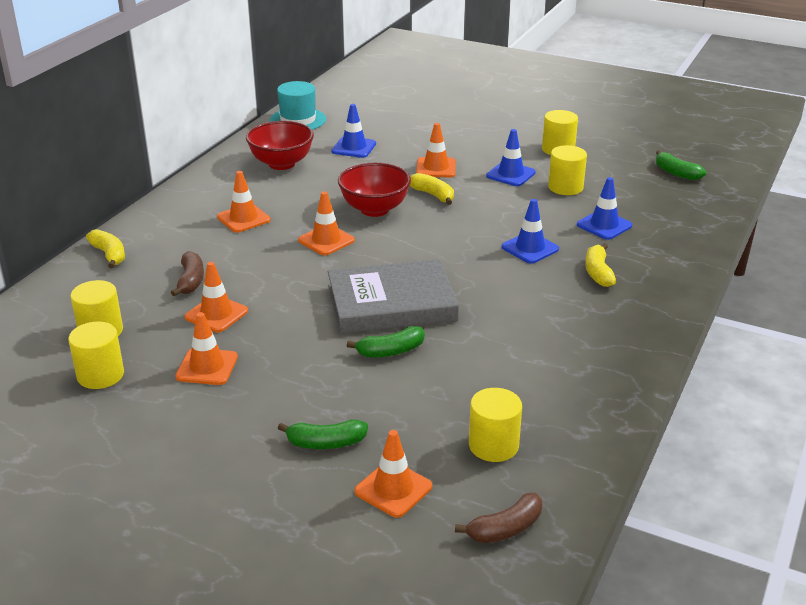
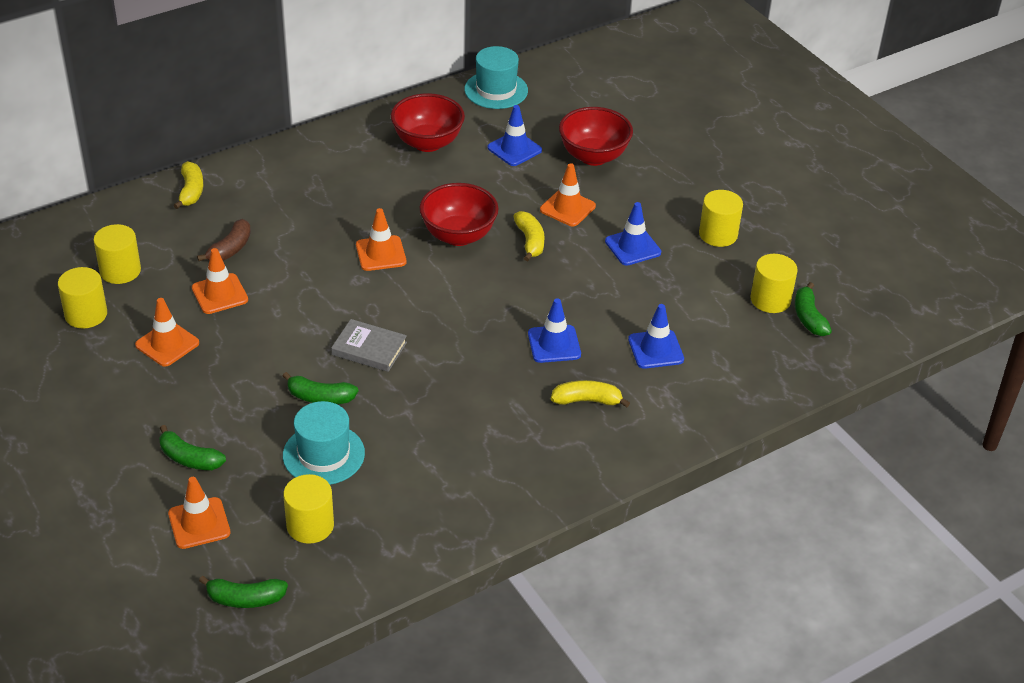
camera: 30 degrees right, 10 degrees up
orange traffic cone [217,171,271,233] -> none
grey book [328,259,459,334] -> grey book [331,319,407,372], size x0.52
brown banana [455,493,542,543] -> green banana [199,576,288,608]
yellow cylinder [548,145,587,195] -> yellow cylinder moved to [750,254,798,313]
yellow banana [585,243,616,287] -> yellow banana turned 60 degrees clockwise [551,380,630,407]
none -> turquoise hat [283,401,365,485]
none -> red bowl [559,107,633,166]

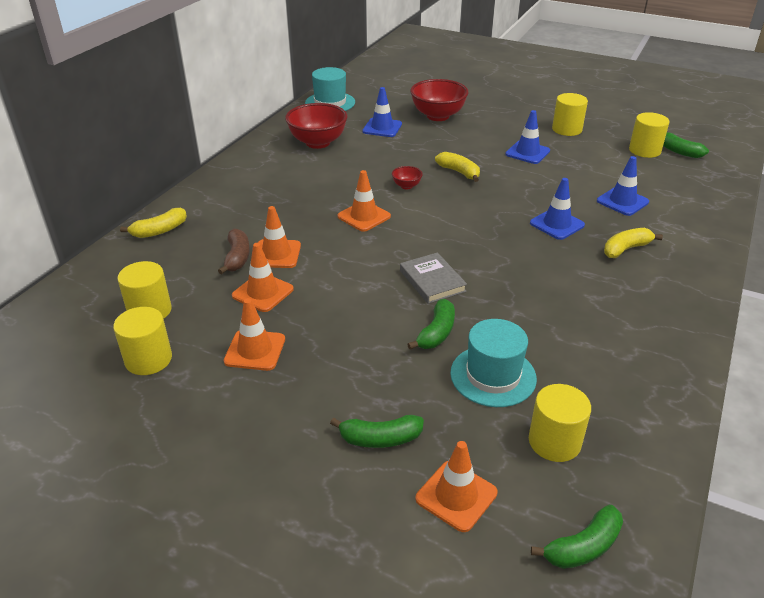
camera: 30 degrees left, 5 degrees down
yellow banana [173,161,203,209] -> yellow banana turned 90 degrees clockwise [120,208,187,238]
green banana [283,372,358,404] -> green banana turned 45 degrees counterclockwise [407,299,455,350]
grey book [331,319,407,372] -> grey book turned 75 degrees clockwise [400,252,467,304]
red bowl [419,183,499,246] -> red bowl [392,166,423,189], size x0.46
orange traffic cone [540,163,596,227] -> orange traffic cone moved to [258,206,301,268]

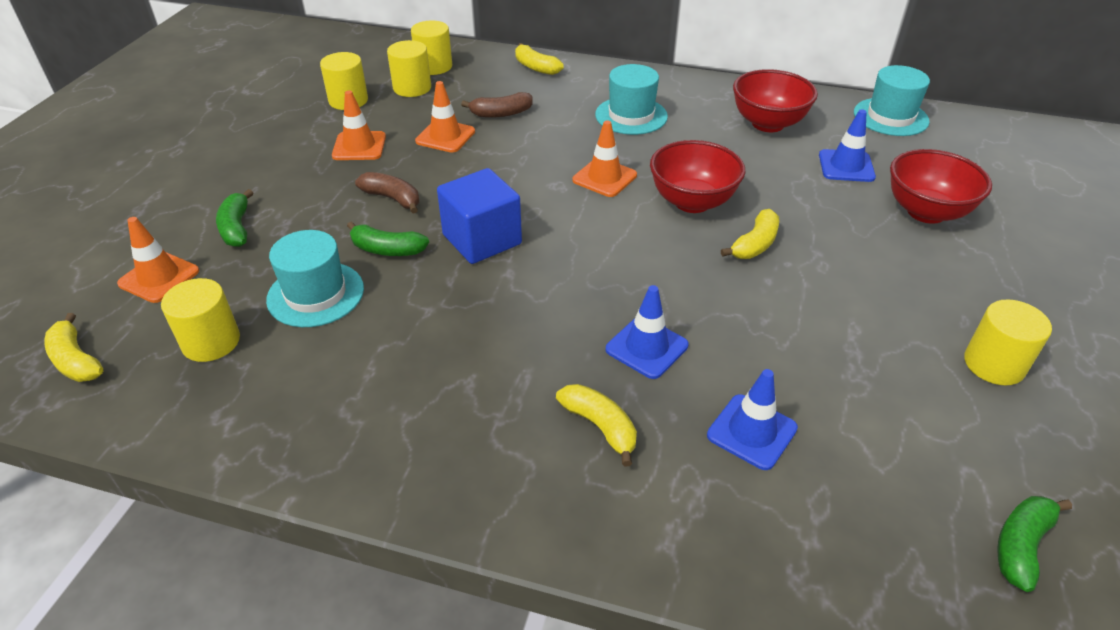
camera: 80 degrees right, 5 degrees up
orange traffic cone [258,206,301,268] -> none
red bowl [392,166,423,189] -> red bowl [650,140,745,213], size x2.18
grey book [400,252,467,304] -> blue cube [437,168,522,264]
blue traffic cone [505,110,550,164] -> none
green banana [531,505,623,569] -> yellow banana [45,313,103,382]
yellow cylinder [629,112,669,158] -> yellow cylinder moved to [411,21,452,75]
none -> brown banana [355,172,419,213]
none -> turquoise hat [595,64,668,135]

